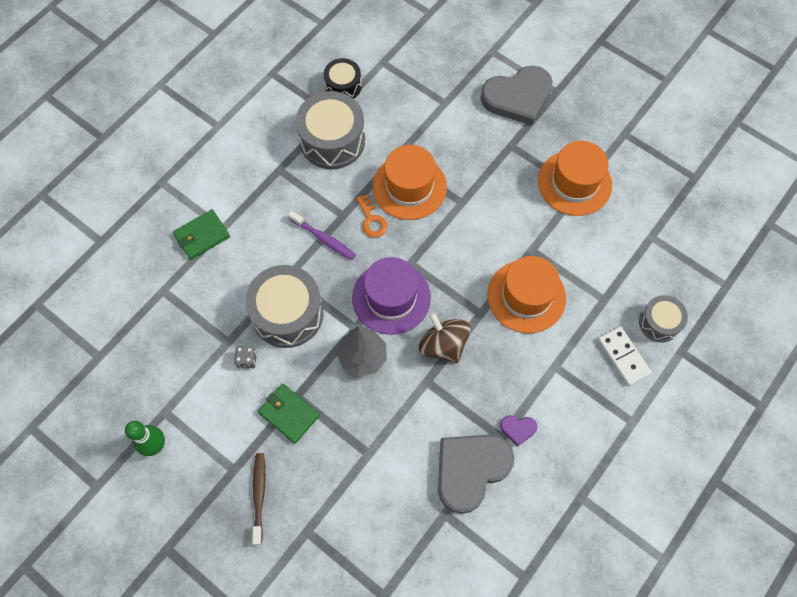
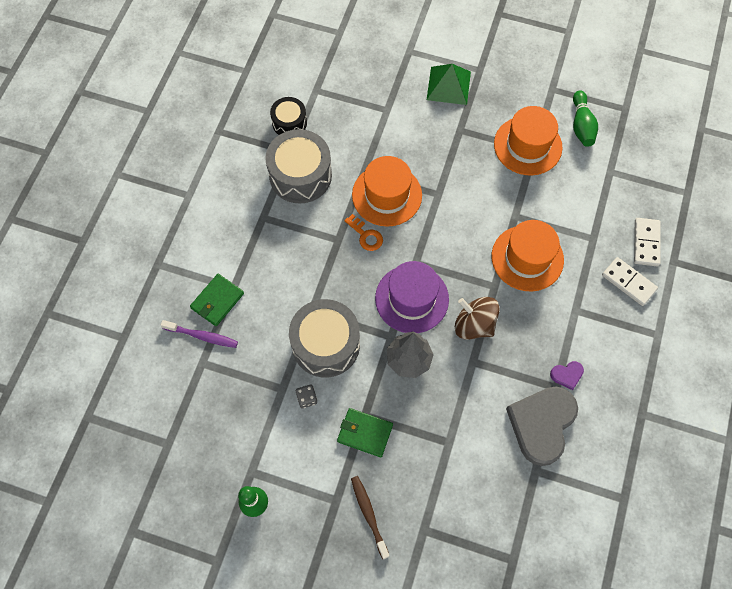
camera: 20 degrees left, 0 degrees up
purple toothbrush [288,211,356,260] -> purple toothbrush moved to [160,320,238,348]
grey heart [481,66,553,125] -> green pyramid [427,64,471,105]
grey drum [639,295,688,342] -> white domino [634,218,661,266]
none -> green bowling pin [573,90,598,147]

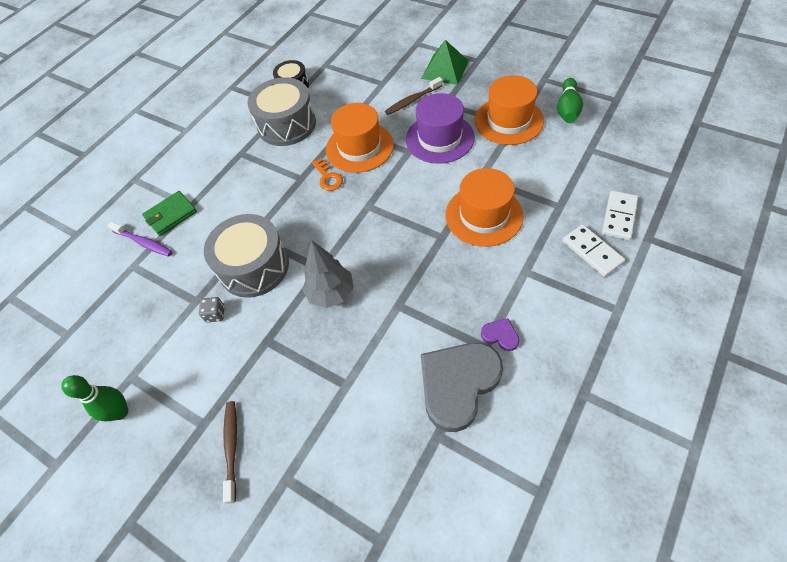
camera: 20 degrees right, 10 degrees down
green wallet [337,408,393,457] -> none
purple hat [375,261,449,333] -> purple hat moved to [406,93,475,164]
brown spinning top [455,297,500,339] -> none
purple heart [550,361,584,390] -> purple heart turned 150 degrees counterclockwise [481,318,519,351]
none -> brown toothbrush [385,77,443,115]

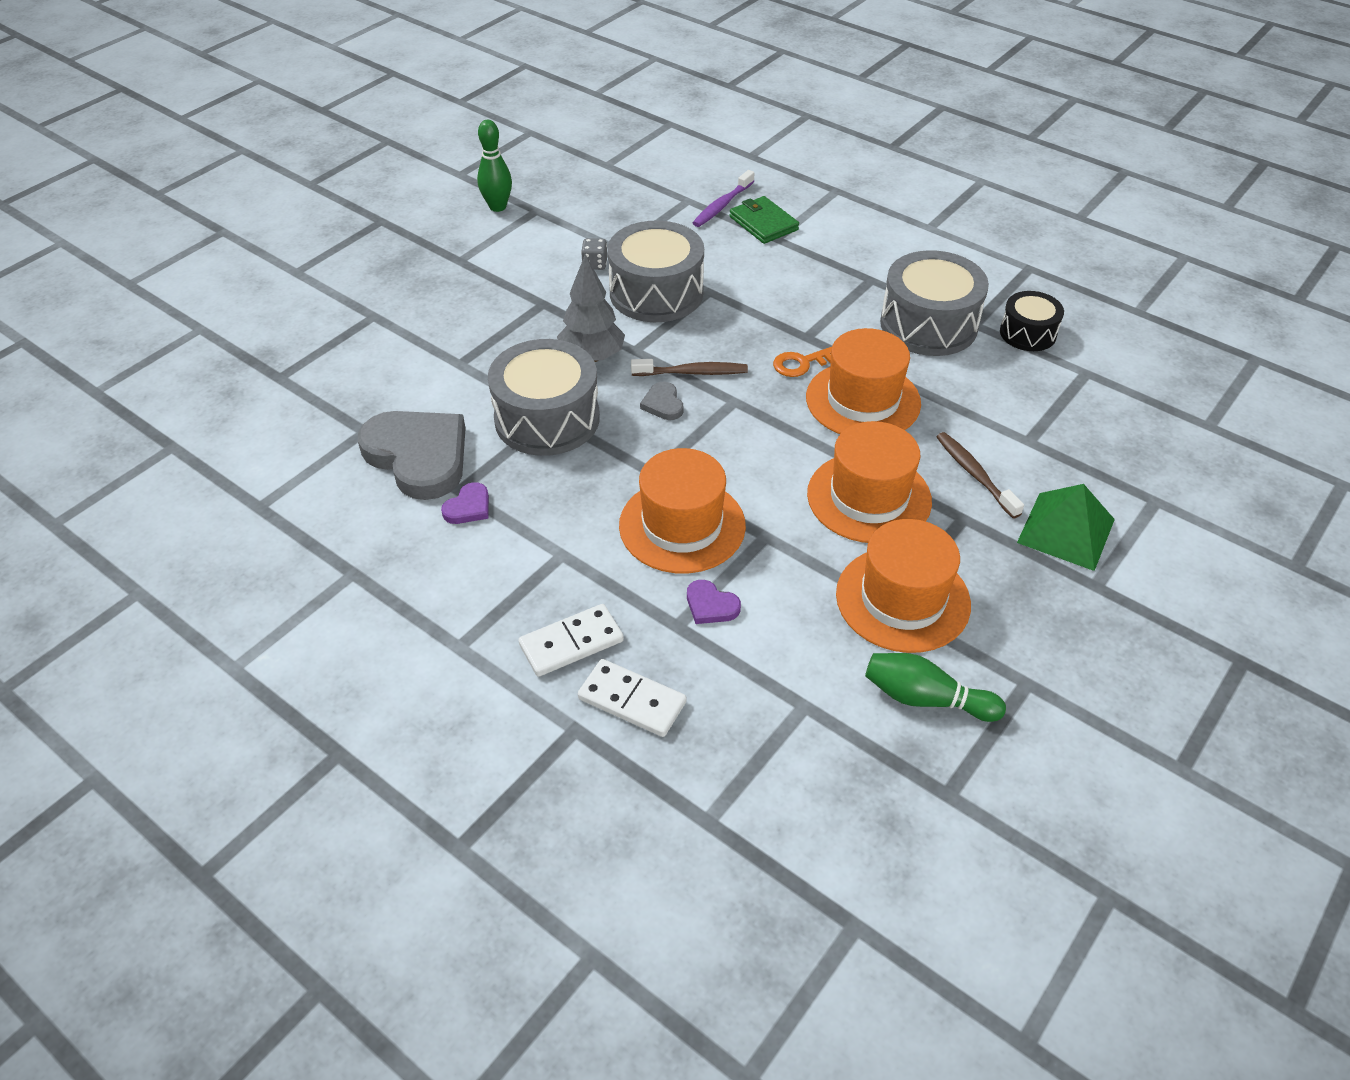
camera: 90 degrees right, 10 degrees down
brown toothbrush [223,401,237,504] -> brown toothbrush moved to [631,359,748,376]
purple hat [406,93,475,164] -> orange hat [807,421,932,543]
none -> grey drum [488,339,600,456]
none -> grey heart [640,382,683,420]
none -> purple heart [687,580,741,624]

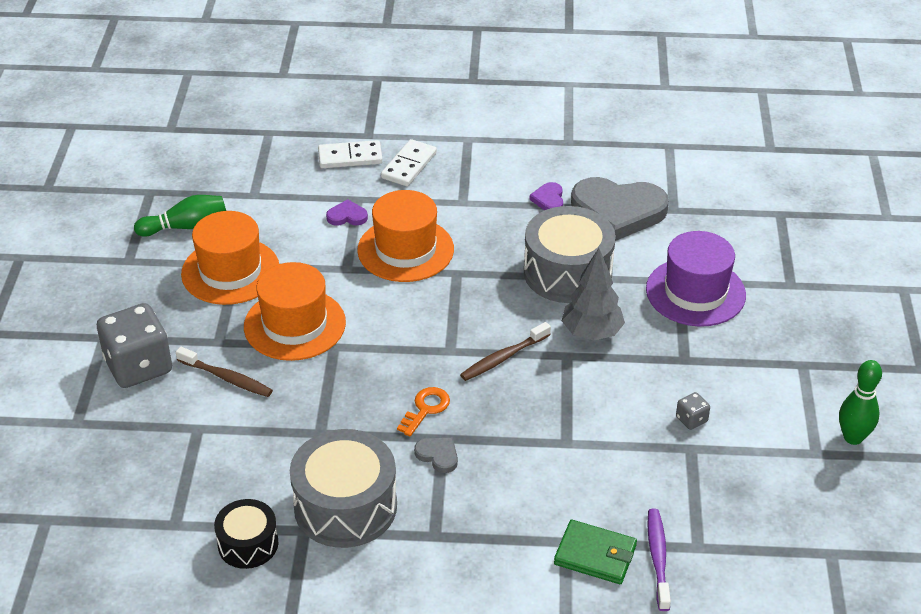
camera: 145 degrees right, 5 degrees down
grey drum [607,220,704,322] -> none
grey heart [640,382,683,420] -> grey heart moved to [414,437,458,473]
orange hat [806,328,921,434] -> none
green pyramid [1017,484,1115,571] -> grey dice [97,303,172,388]
none -> purple hat [646,231,746,327]

